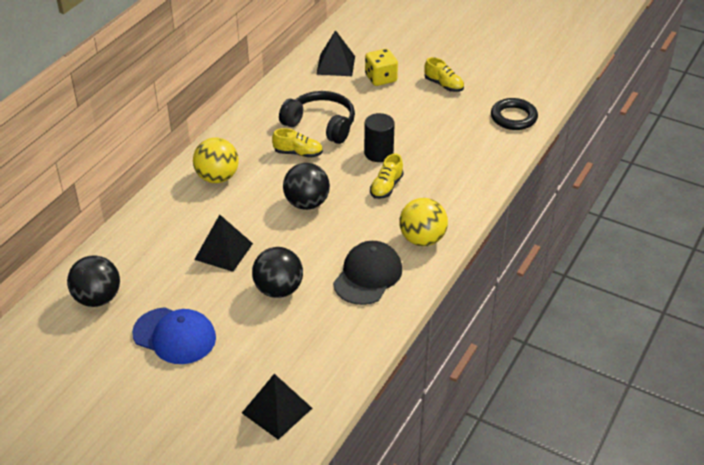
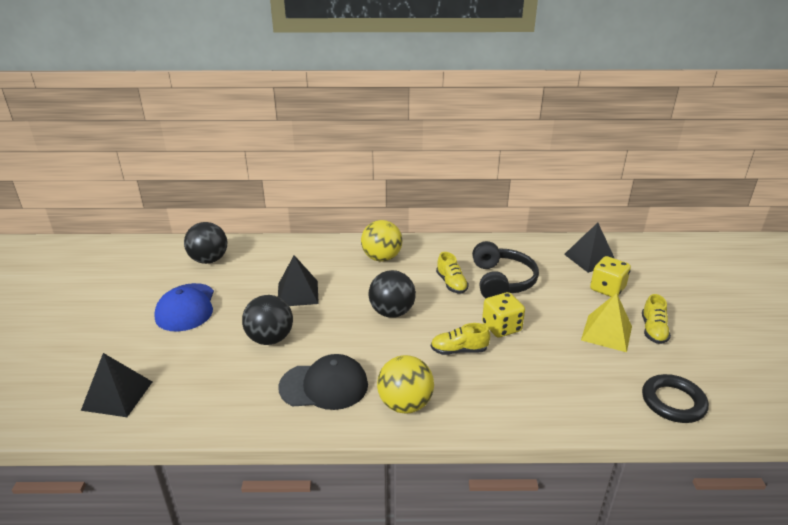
camera: 60 degrees right, 10 degrees down
black cylinder [364,113,395,162] -> yellow dice [482,292,525,338]
none -> yellow pyramid [581,293,632,352]

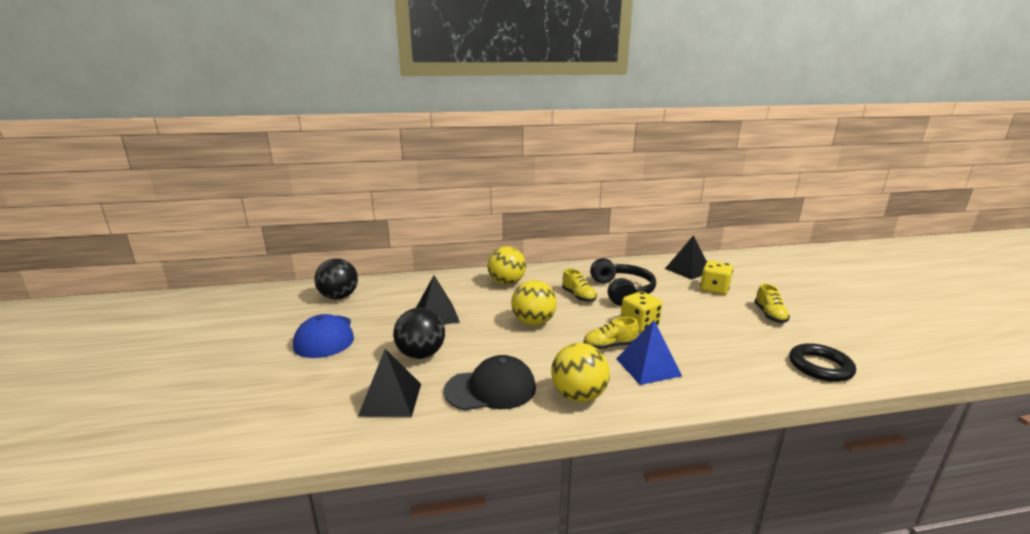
camera: 10 degrees left, 10 degrees down
black pyramid [81,353,152,417] -> black pyramid moved to [358,349,421,417]
black ball [369,270,416,318] -> yellow ball [511,280,557,326]
yellow pyramid [581,293,632,352] -> none
none -> blue pyramid [616,320,682,385]

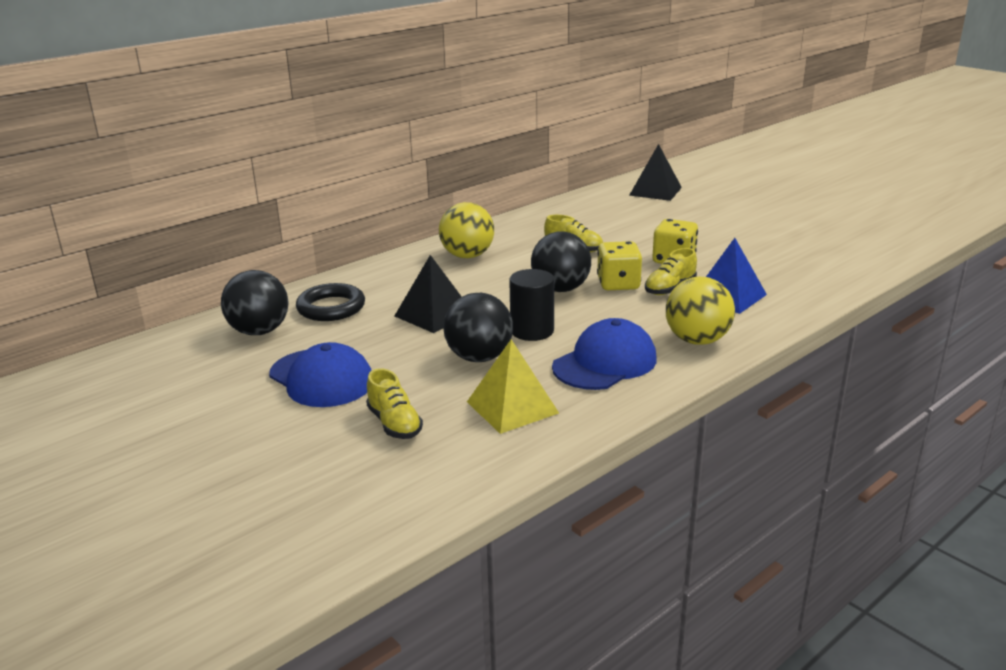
camera: 30 degrees left, 5 degrees up
black pyramid [358,349,421,417] -> yellow pyramid [467,339,559,434]
black cap [444,355,536,411] -> blue cap [552,318,657,390]
yellow ball [511,280,557,326] -> black ball [531,231,591,292]
black headphones [590,258,656,306] -> none
yellow dice [700,261,733,295] -> yellow dice moved to [597,241,642,290]
yellow shoe [754,284,790,323] -> yellow shoe moved to [366,368,423,439]
black ring [789,343,856,382] -> black ring moved to [296,283,365,321]
none -> black cylinder [509,269,554,341]

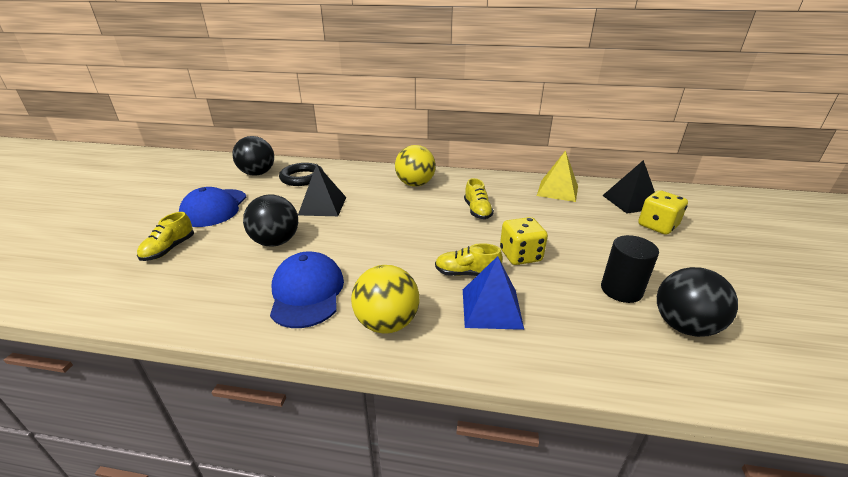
camera: 50 degrees right, 5 degrees up
yellow pyramid [467,339,559,434] -> yellow pyramid moved to [537,151,578,202]
black cylinder [509,269,554,341] -> black cylinder moved to [601,235,659,303]
black ball [531,231,591,292] -> black ball moved to [657,267,738,337]
blue cap [552,318,657,390] -> blue cap turned 105 degrees counterclockwise [270,252,344,328]
yellow dice [597,241,642,290] -> yellow dice moved to [638,190,688,235]

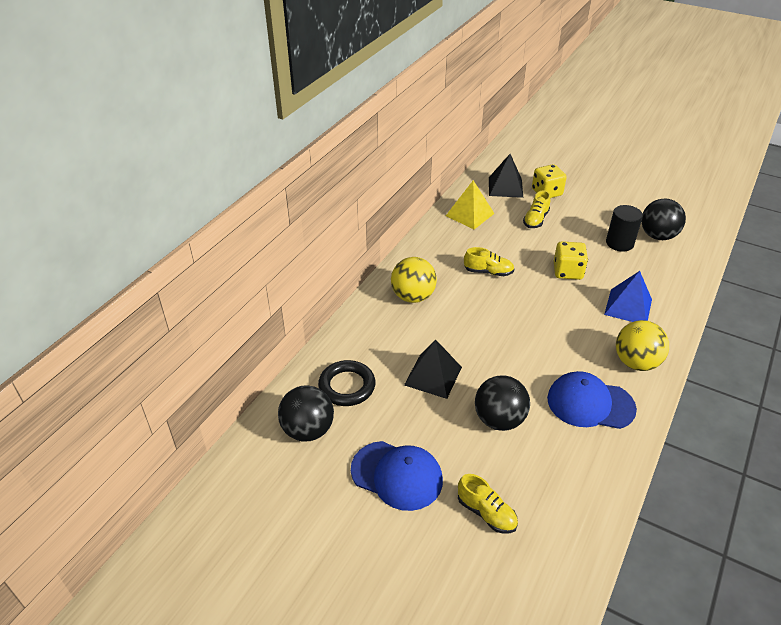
camera: 70 degrees left, 10 degrees up
yellow shoe [435,243,503,276] -> yellow shoe moved to [523,190,550,228]

